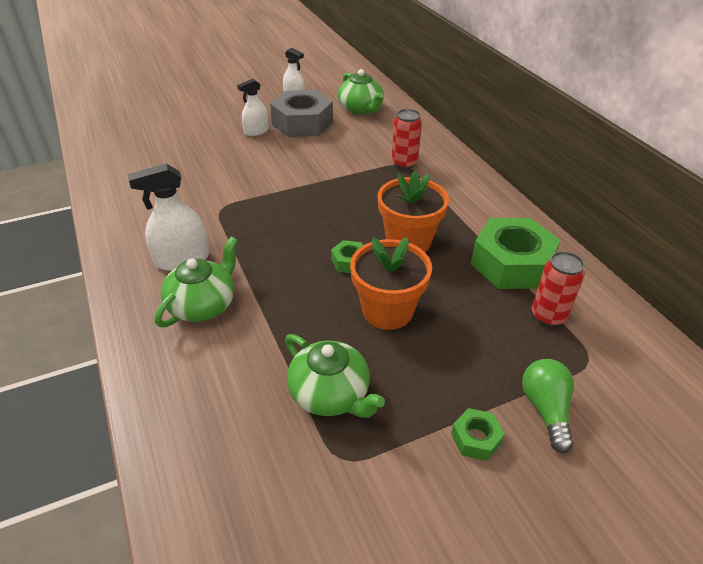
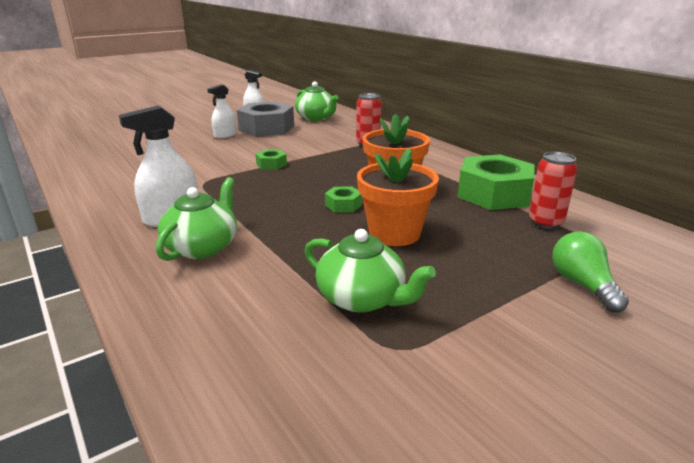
camera: 10 degrees left, 15 degrees down
green nut [451,408,505,461] -> green nut moved to [256,149,287,170]

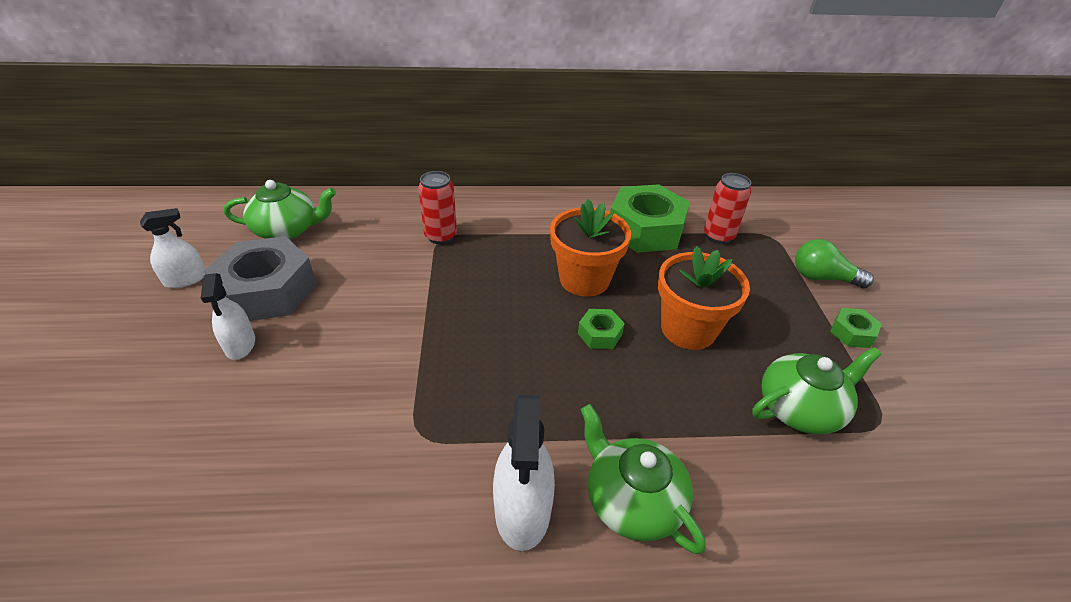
camera: 60 degrees left, 15 degrees up
green nut [256,149,287,170] -> green nut moved to [830,308,882,348]

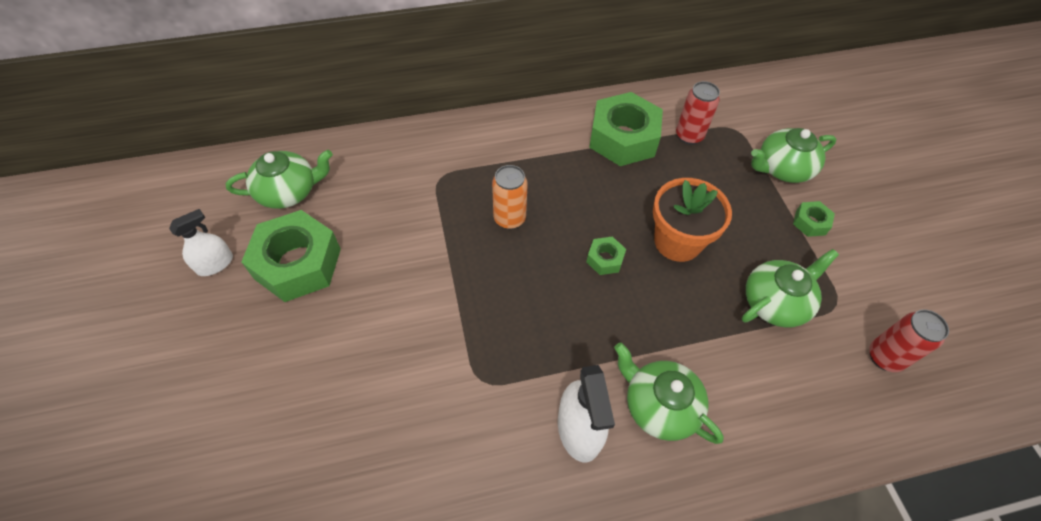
camera: 10 degrees left, 15 degrees up
white spray bottle [201,273,255,360] -> none
grey nut [204,236,317,321] -> green nut [241,210,341,302]
red can [418,171,457,244] -> red can moved to [869,309,949,372]
orange flower pot [550,199,631,297] -> none
green light bulb [795,239,874,288] -> green teapot [751,128,836,183]
none -> orange can [492,165,528,229]

